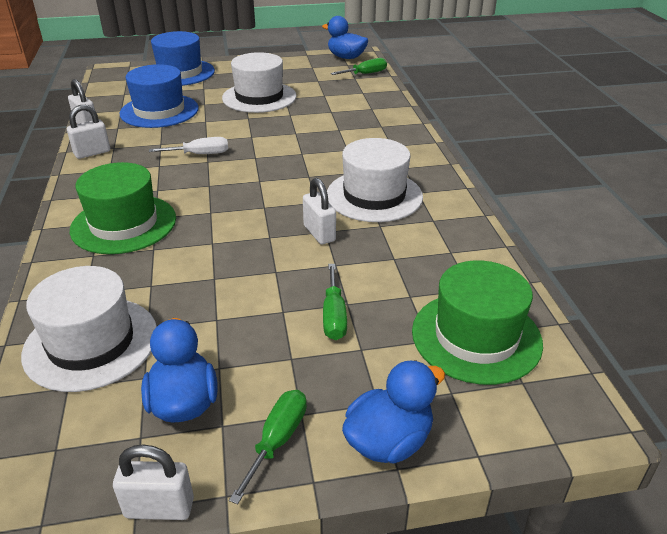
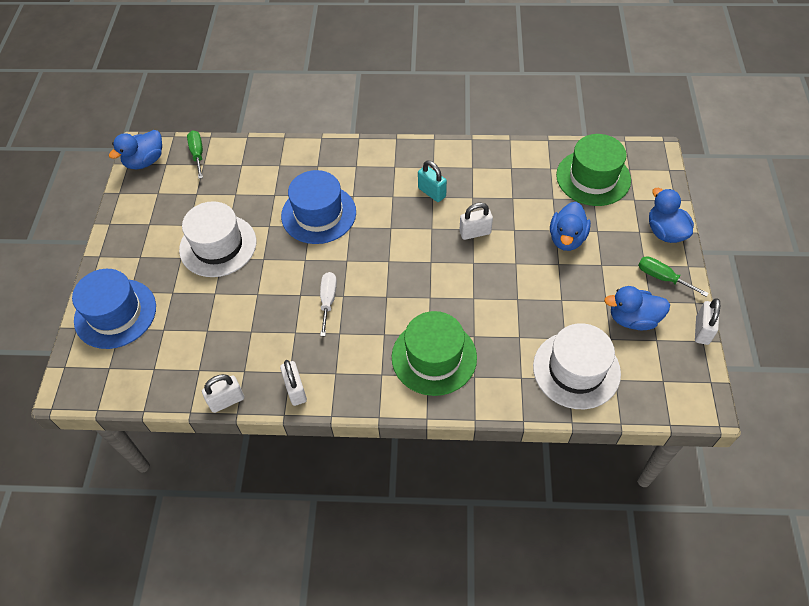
camera: 75 degrees left, 20 degrees up
blue hat [120,64,199,128] -> blue hat moved to [281,170,356,244]
green screwdriver [323,264,347,340] -> blue duck [550,202,591,251]
white hat [327,138,423,222] -> turquoise padlock [418,161,447,202]

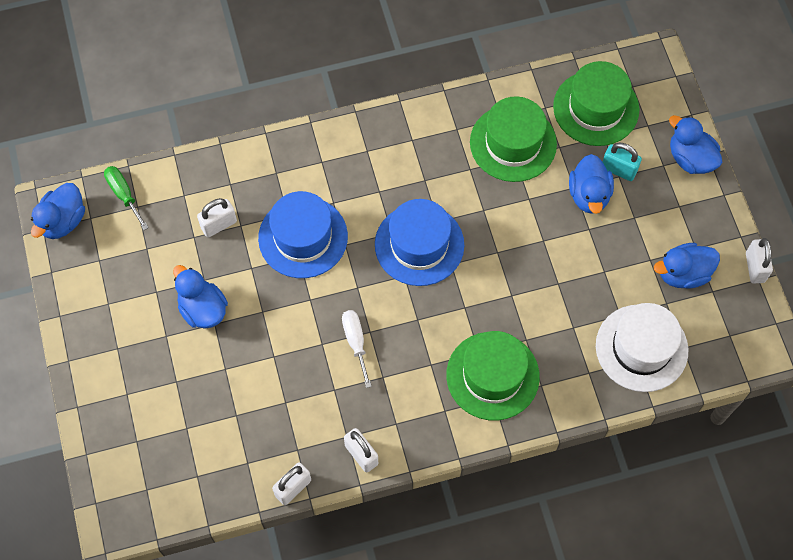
camera: 20 degrees left, 10 degrees up
blue hat [72,269,156,349] -> blue hat moved to [375,199,464,286]
white hat [179,201,256,277] -> blue duck [173,265,228,328]
turquoise padlock [418,161,447,202] -> turquoise padlock moved to [603,143,642,181]
white padlock [459,203,493,240] -> white padlock moved to [197,198,237,238]
green screwdriver [638,256,709,297] -> none
none -> green hat [470,96,557,182]

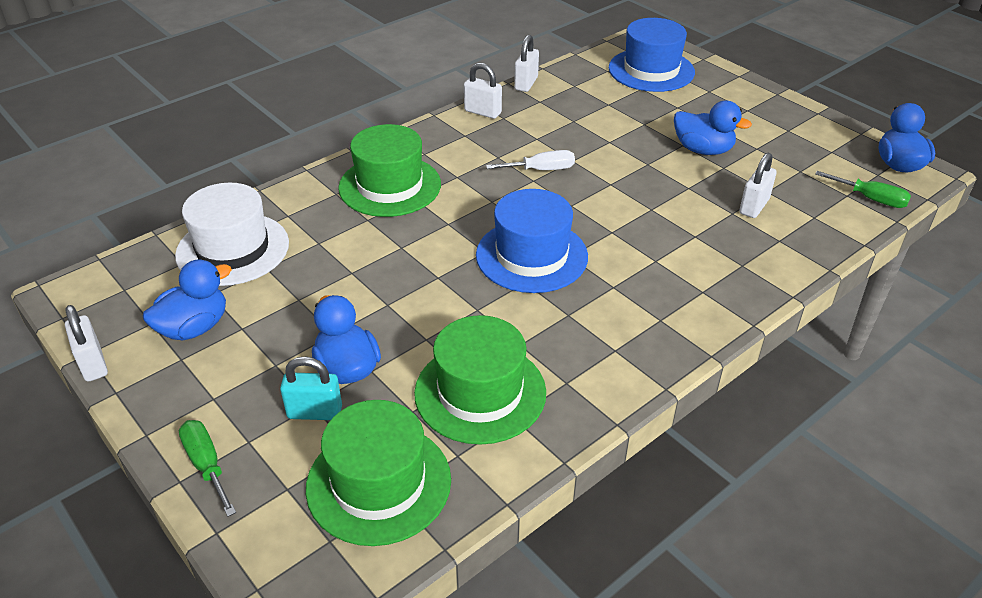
camera: 155 degrees right, 25 degrees down
blue hat [258,191,348,278] -> blue hat moved to [609,18,695,92]
white screwdriver [342,310,372,388] -> white screwdriver turned 60 degrees counterclockwise [486,150,575,170]
blue duck [669,115,722,174] -> green screwdriver [179,420,236,517]

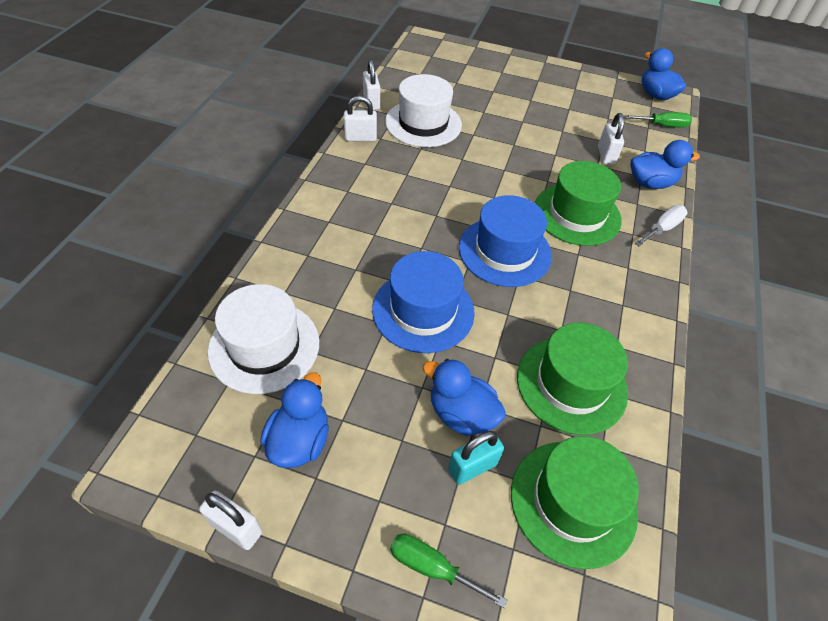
camera: 35 degrees left, 10 degrees up
green hat [338,124,441,217] -> green hat moved to [535,161,622,246]
white screwdriver [486,150,575,170] -> white screwdriver moved to [635,205,688,246]
blue hat [609,18,695,92] -> blue hat moved to [372,251,475,353]
blue duck [674,100,752,155] -> blue duck moved to [630,140,700,189]
none -> white hat [385,74,462,147]

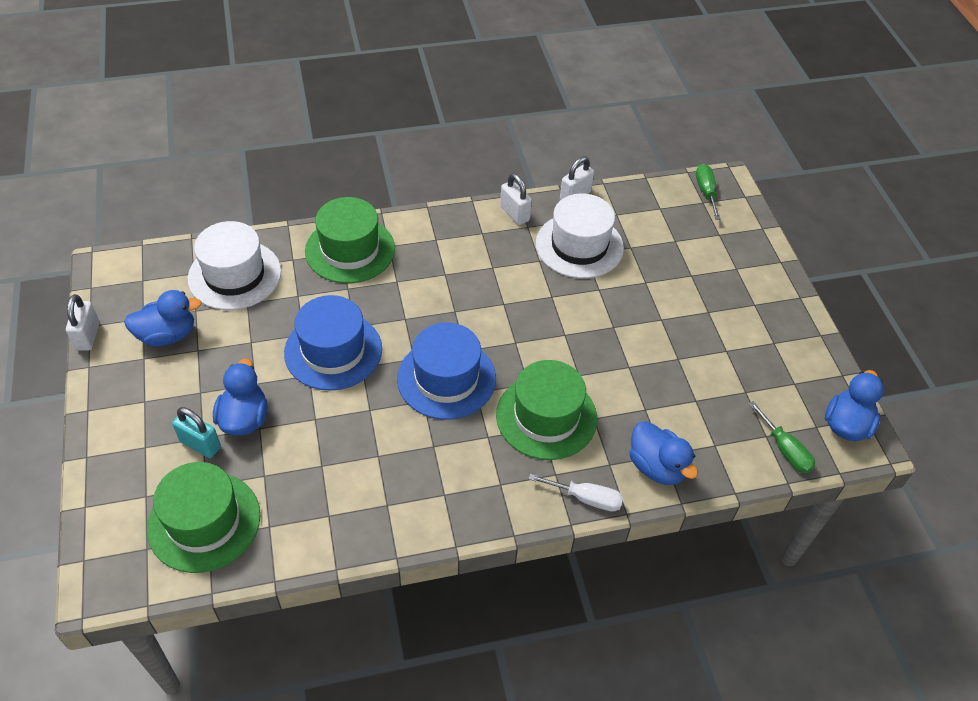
camera: 60 degrees right, 0 degrees up
green screwdriver [390,534,507,608] -> green screwdriver moved to [696,164,721,220]
green hat [517,323,628,435] -> green hat moved to [305,197,395,283]
white padlock [598,113,624,165] -> none

